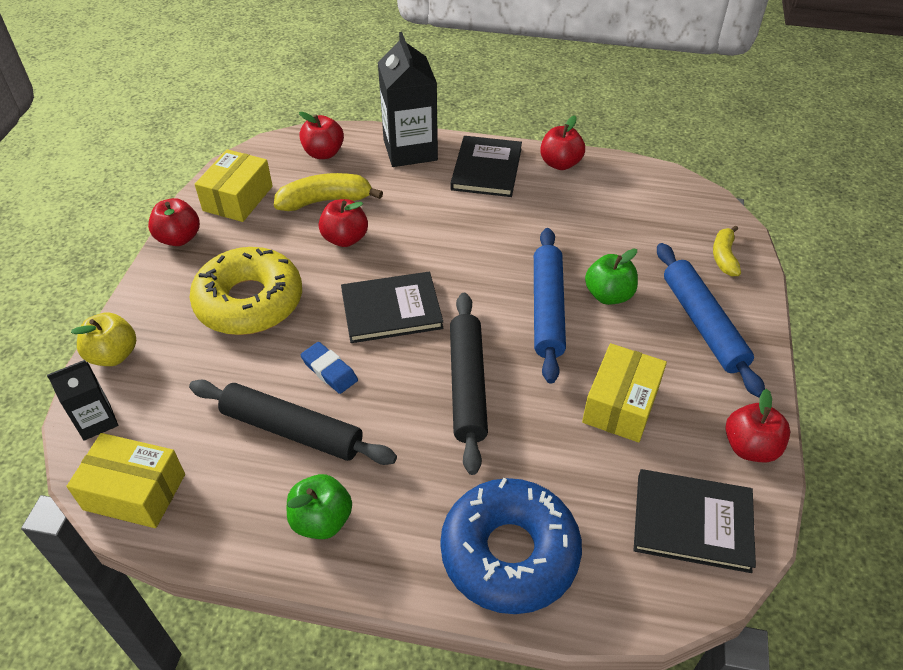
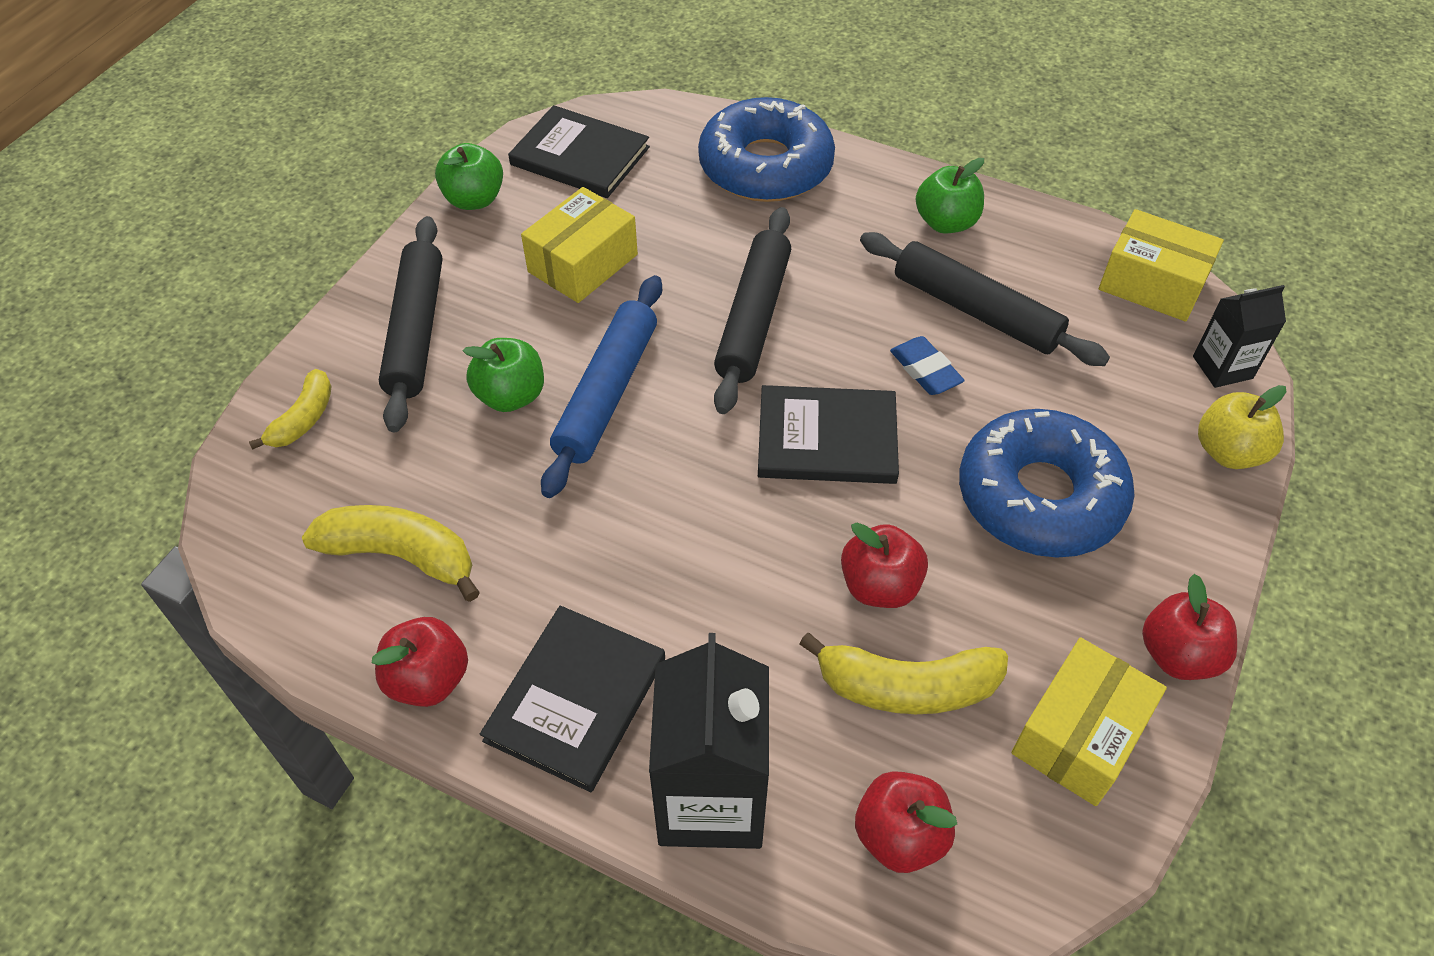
camera: 165 degrees left, 5 degrees up
yellow donut [190,247,302,335] -> blue donut [959,409,1135,558]
blue rolling pin [657,243,765,398] -> black rolling pin [379,216,442,433]
red apple [726,389,790,462] -> green apple [435,143,503,210]
none -> yellow banana [302,505,480,602]

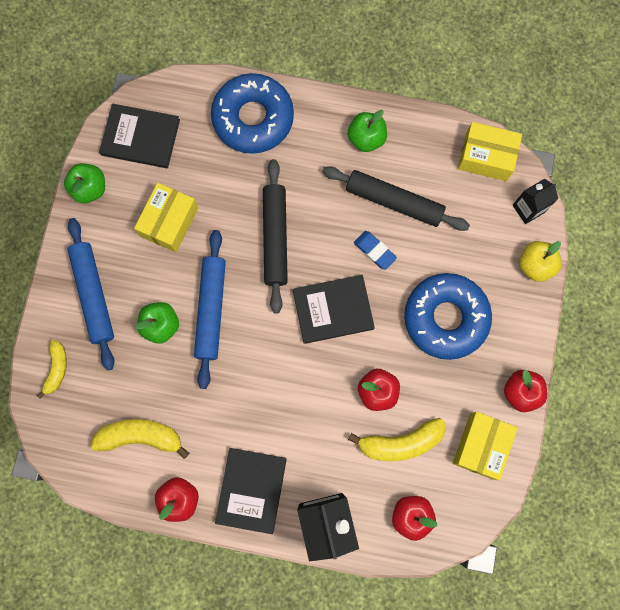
camera: 15 degrees left, 25 degrees up
black rolling pin [379,216,442,433] -> blue rolling pin [68,218,115,370]

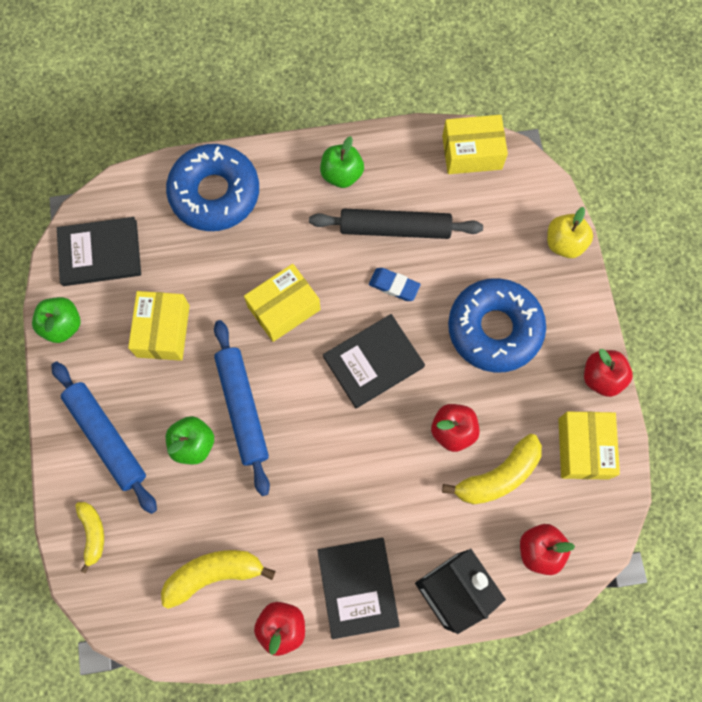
camera: 20 degrees left, 5 degrees down
black rolling pin [263,159,288,313] -> yellow box [244,264,321,342]
black carton [512,179,558,224] -> none

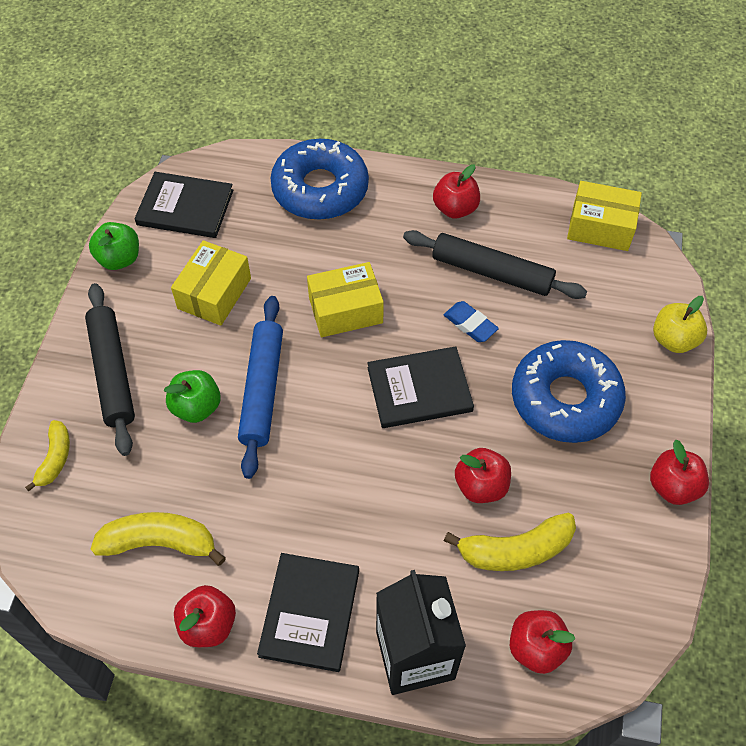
camera: 20 degrees right, 15 degrees down
blue rolling pin [51,362,157,514] -> black rolling pin [85,283,135,456]
green apple [320,136,364,188] -> red apple [433,164,480,218]
yellow box [558,411,620,480] -> none

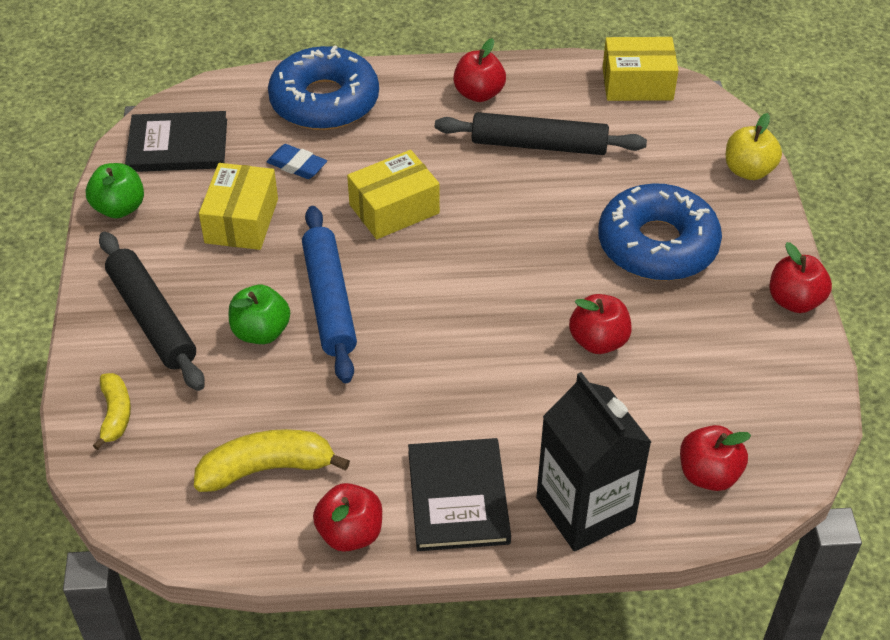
camera: 15 degrees left, 10 degrees down
black book [367,346,474,428] -> none
blue eraser [444,301,499,342] -> blue eraser moved to [267,144,327,179]
yellow banana [444,512,576,571] -> none

